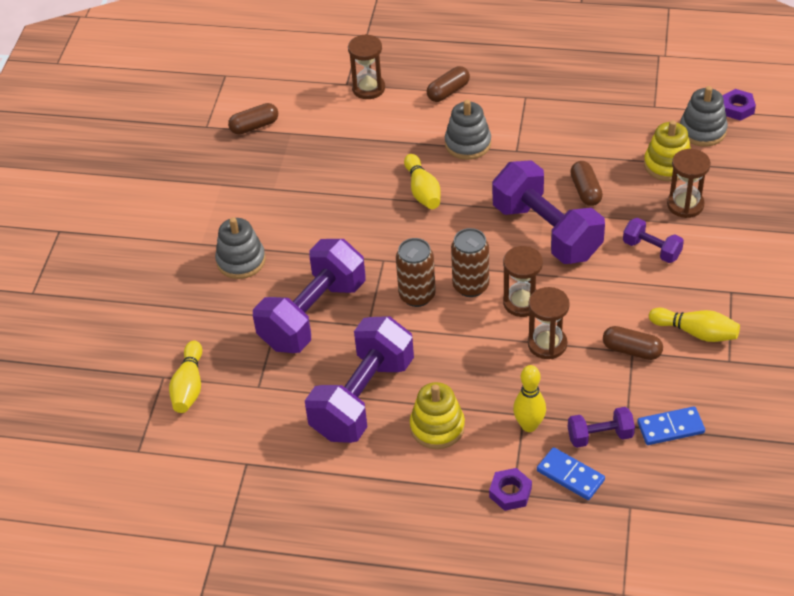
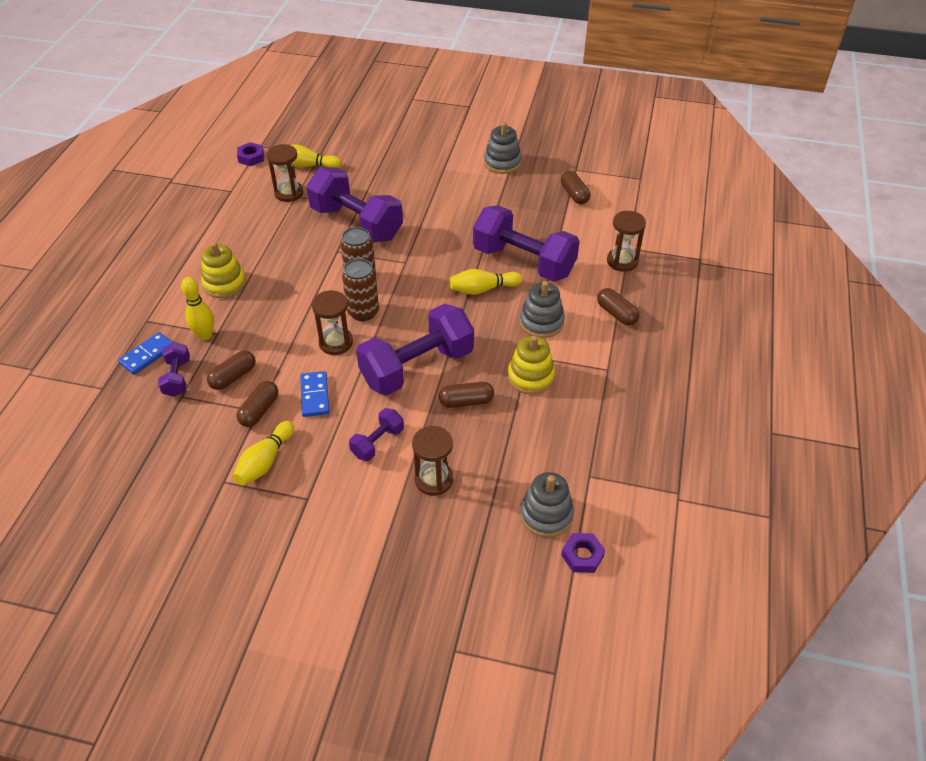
camera: 90 degrees right, 0 degrees up
grey stacking toy [215,217,266,279] -> grey stacking toy moved to [484,122,522,174]
purple dumbbell [305,316,414,443] -> purple dumbbell moved to [473,205,580,282]
purple nut [489,468,532,511] -> purple nut moved to [237,142,264,166]
brown hourglass [528,287,570,359] -> brown hourglass moved to [267,144,304,202]
blue domino [637,406,705,445] -> blue domino moved to [300,371,329,417]
yellow stacking toy [644,120,691,181] -> yellow stacking toy moved to [507,336,555,394]
none -> brown capsule [207,350,256,390]

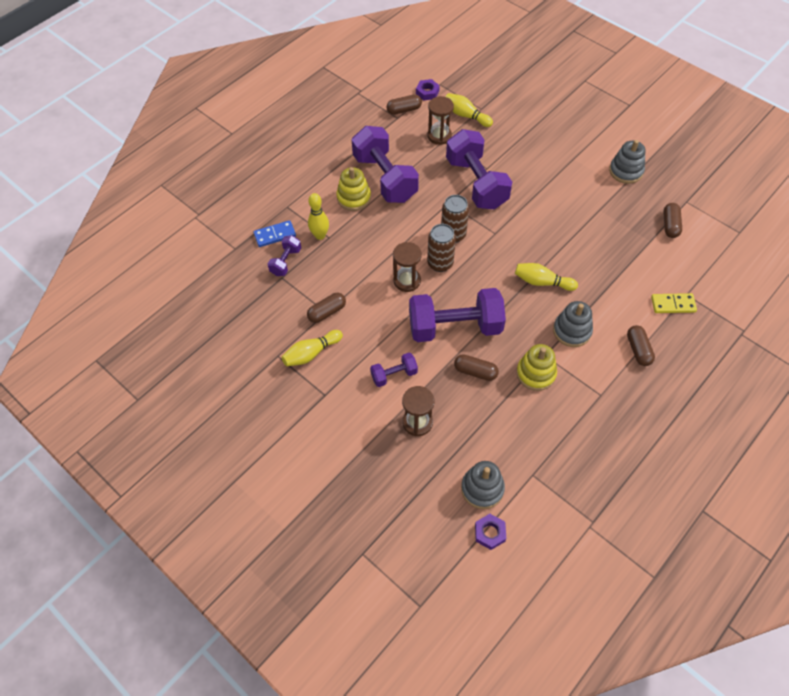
camera: 30 degrees right, 10 degrees up
brown capsule [207,350,256,390] -> brown capsule moved to [386,94,422,115]
blue domino [300,371,329,417] -> none
purple dumbbell [473,205,580,282] -> purple dumbbell moved to [352,126,419,203]
brown hourglass [607,211,646,272] -> yellow domino [651,293,697,313]

